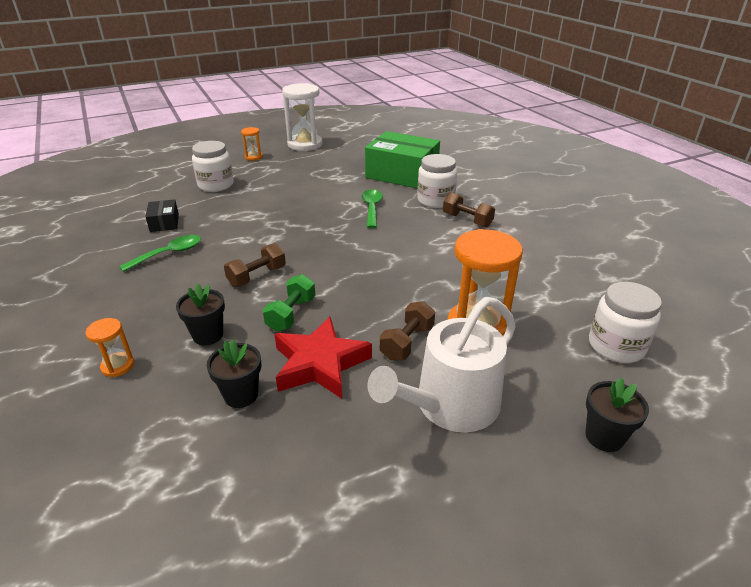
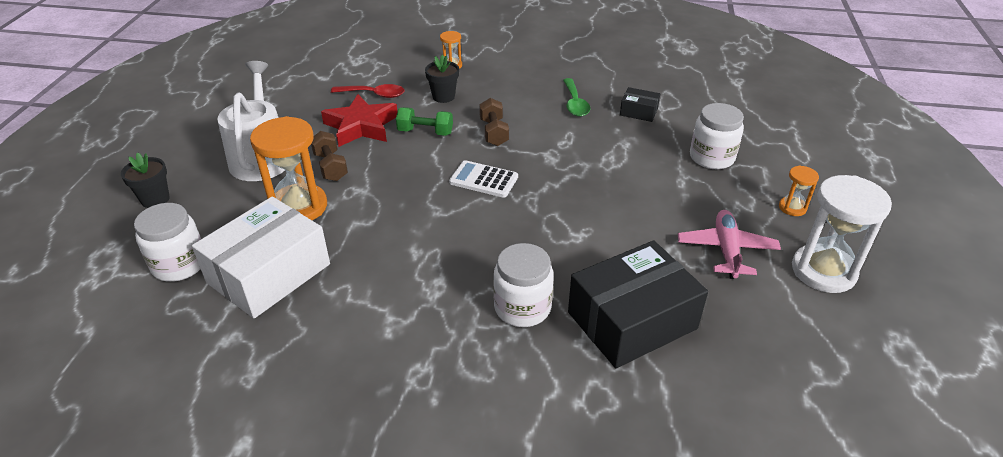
camera: 125 degrees right, 5 degrees up
black flower pot [207,340,261,408] -> red spoon [331,84,405,98]
green dumbbell [263,274,315,332] -> green dumbbell turned 45 degrees counterclockwise [396,107,453,136]
green spoon [361,189,383,228] -> none
green box [365,131,440,189] -> black box [568,240,708,368]
brown dumbbell [443,193,495,227] -> none
none -> white box [192,196,330,318]
none -> white calculator [449,160,518,198]
none -> pink plane [678,210,781,279]

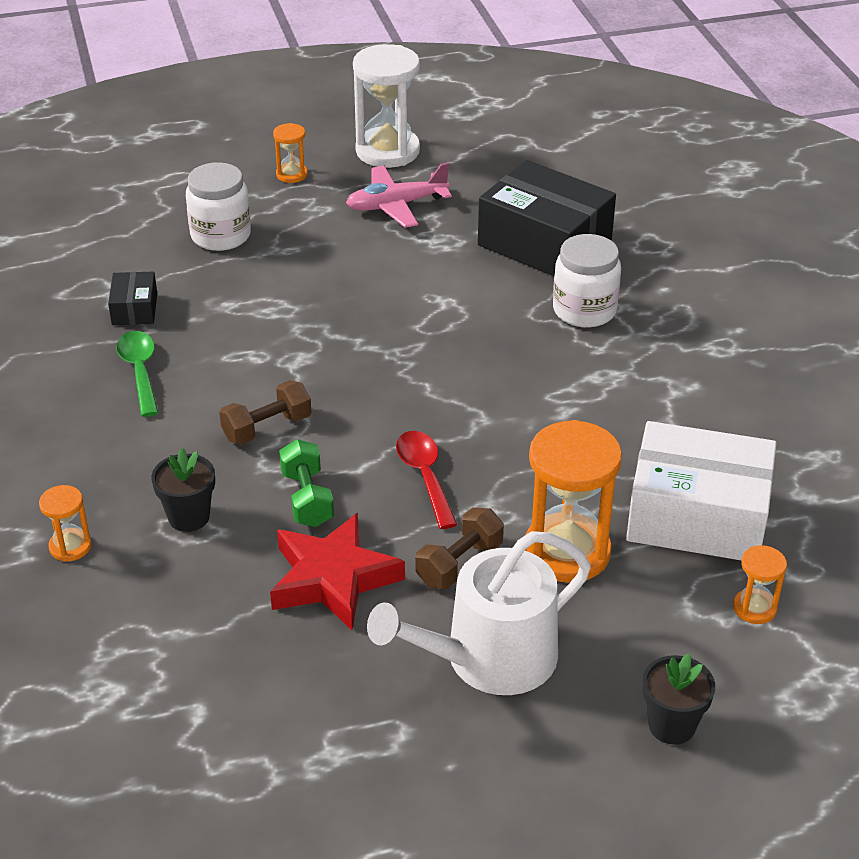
camera: 115 degrees left, 0 degrees up
white jar [134,203,201,282] -> orange hourglass [733,545,787,624]
red spoon [331,84,405,98] -> red spoon moved to [396,431,458,529]
white calculator [449,160,518,198] -> none
green spoon [563,78,590,117] -> green spoon turned 75 degrees counterclockwise [116,331,159,417]

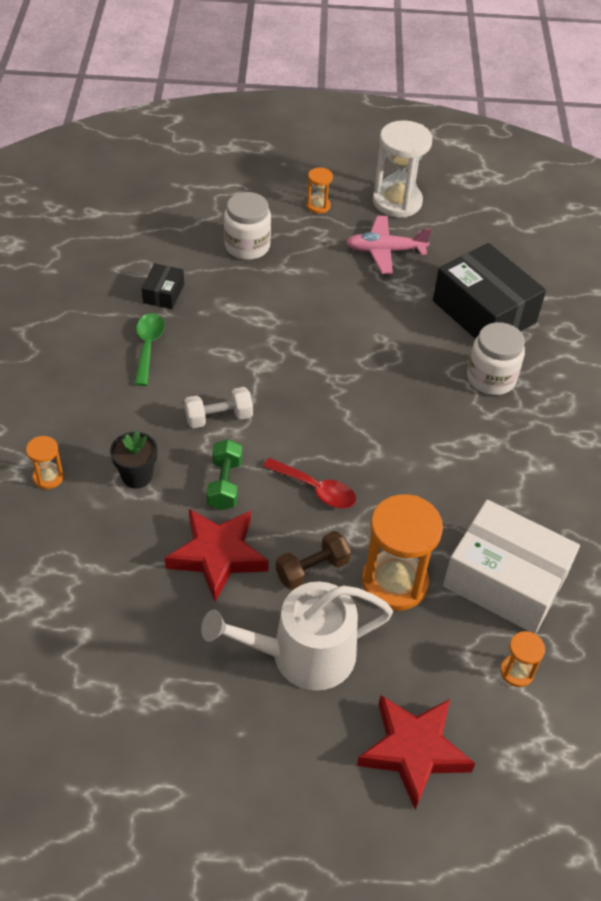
camera: 15 degrees right, 10 degrees up
brown dumbbell [219,380,311,445] -> white dumbbell [184,387,253,428]
red spoon [396,431,458,529] -> red spoon turned 120 degrees clockwise [263,458,356,509]
black flower pot [642,653,715,745] -> red star [357,695,476,810]

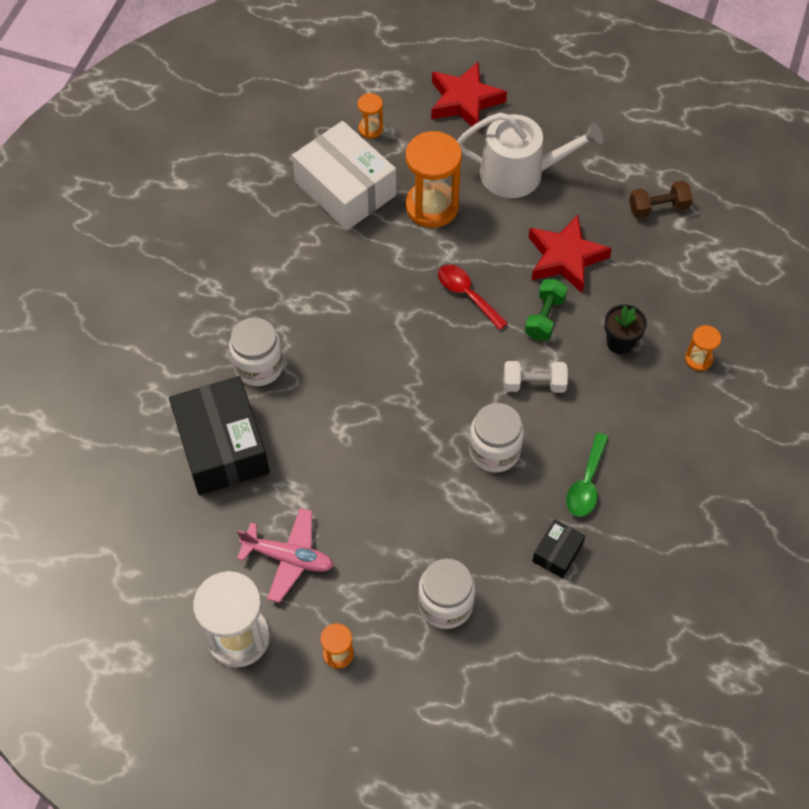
camera: 160 degrees left, 10 degrees up
brown dumbbell [276,531,351,590] -> brown dumbbell moved to [629,181,693,218]
none -> white jar [469,403,524,472]

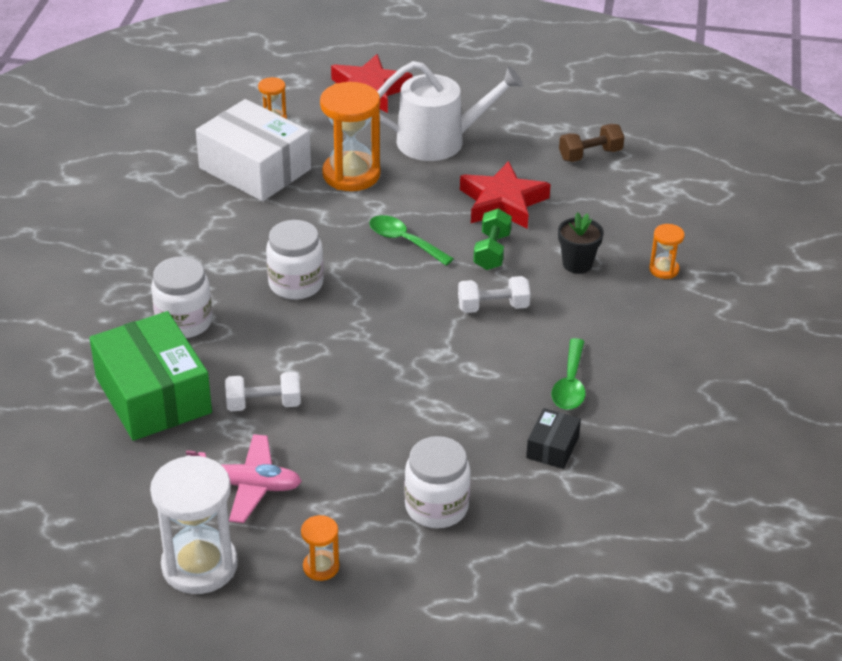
camera: 10 degrees left, 20 degrees down
black box [169,376,270,495] -> green box [89,311,212,441]
red spoon [438,264,508,330] -> green spoon [369,215,454,266]
white jar [469,403,524,472] -> white jar moved to [266,220,324,300]
none -> white dumbbell [225,372,301,411]

